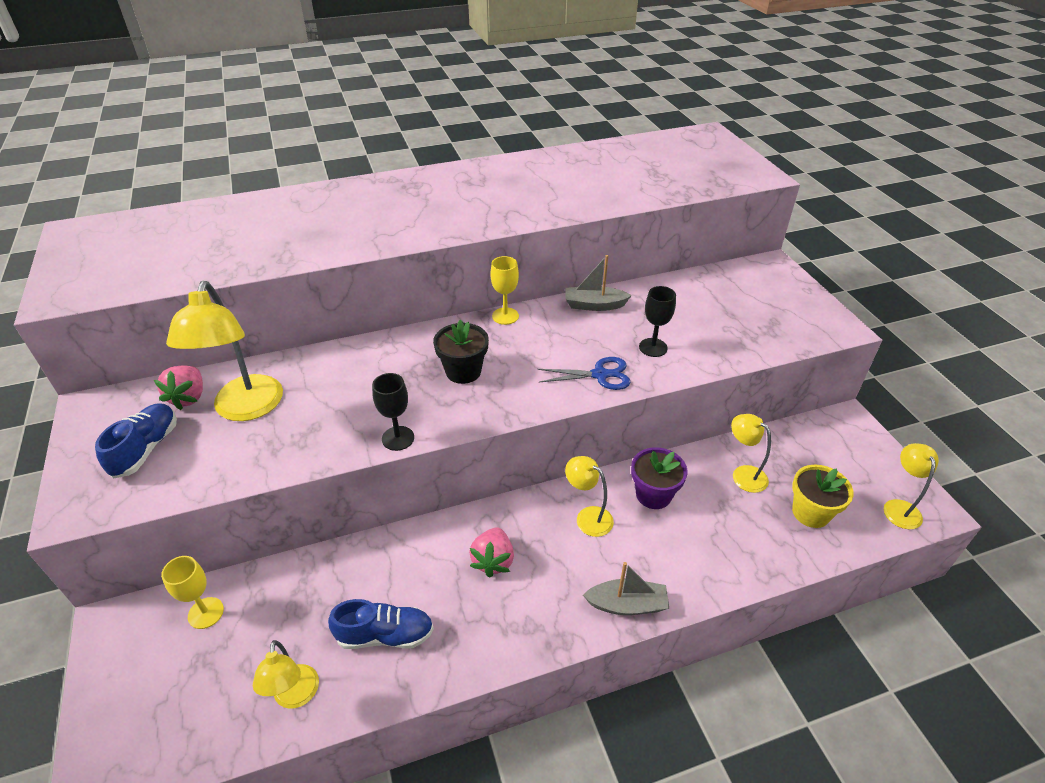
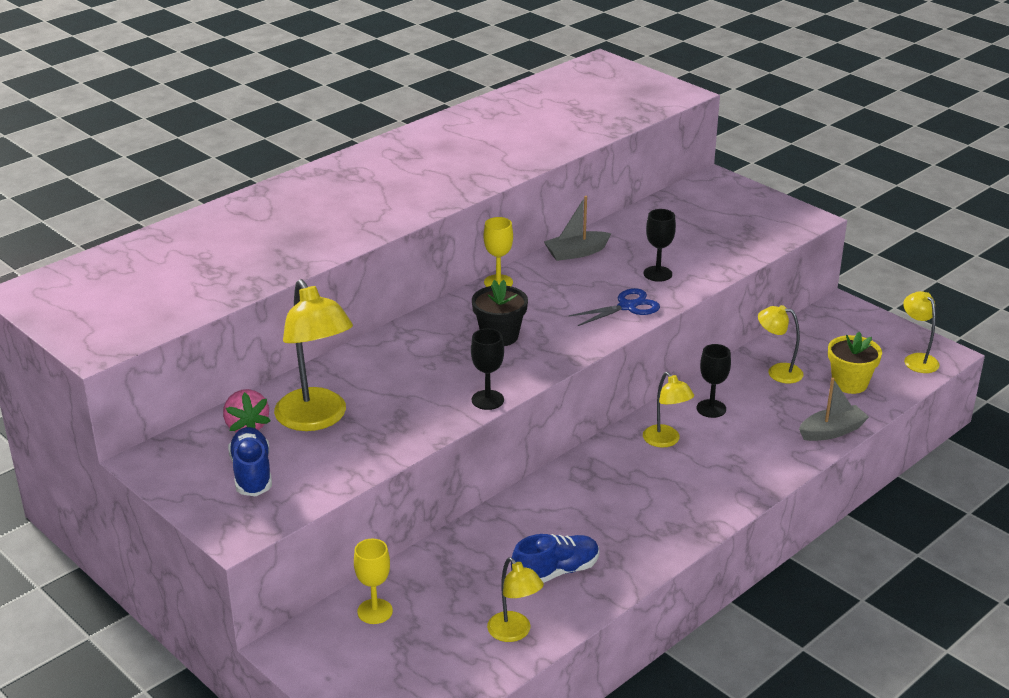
camera: 25 degrees left, 10 degrees down
pink strawberry [469,527,514,578] -> none
yellow lamp [565,456,614,537] -> yellow lamp turned 135 degrees counterclockwise [643,372,694,448]
grey boat [583,562,669,615] -> grey boat moved to [799,378,869,441]
purple flower pot [631,447,688,509] -> black goblet [697,344,731,418]

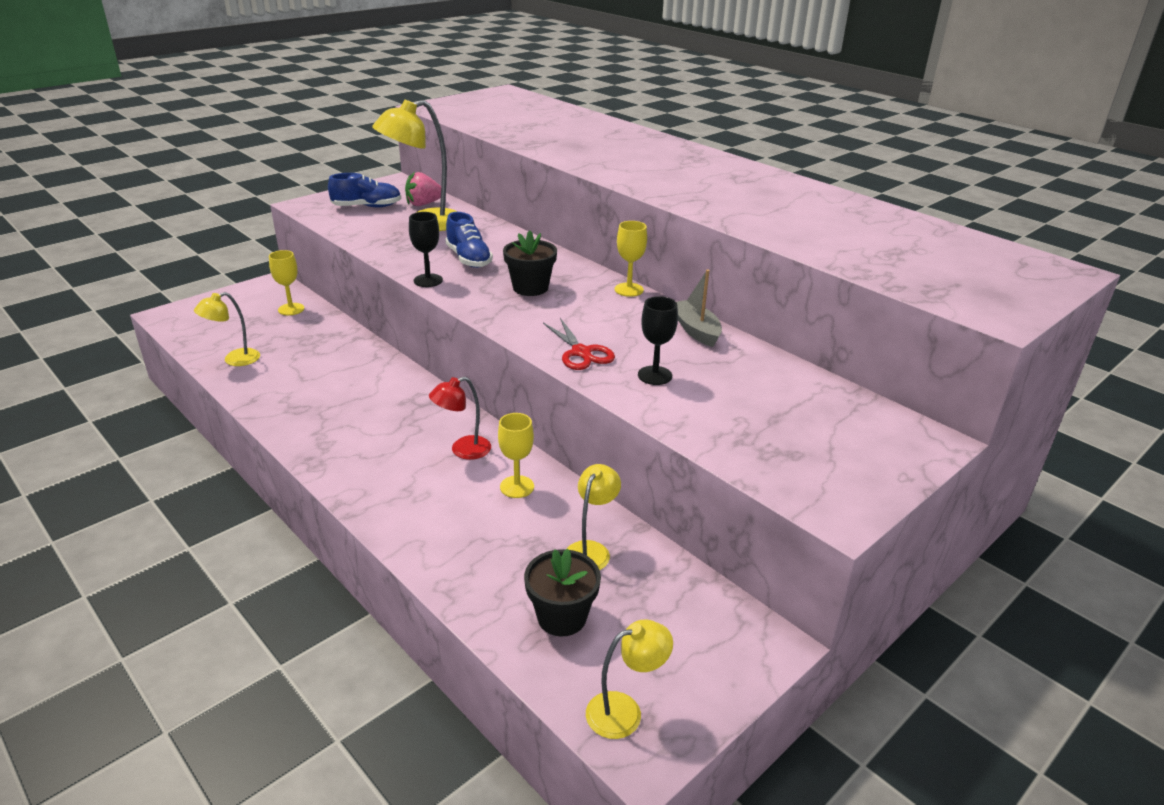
camera: 90 degrees right, 0 degrees up
blue shoe [511,534,599,583] -> blue shoe moved to [445,212,493,268]
blue scissors [569,288,660,326] -> red scissors [543,318,615,370]
yellow lamp [643,372,694,448] -> red lamp [429,377,491,460]
black goblet [697,344,731,418] -> yellow goblet [498,413,534,498]
grey boat [799,378,869,441] -> none
yellow flower pot [828,332,882,394] -> black flower pot [524,549,601,636]

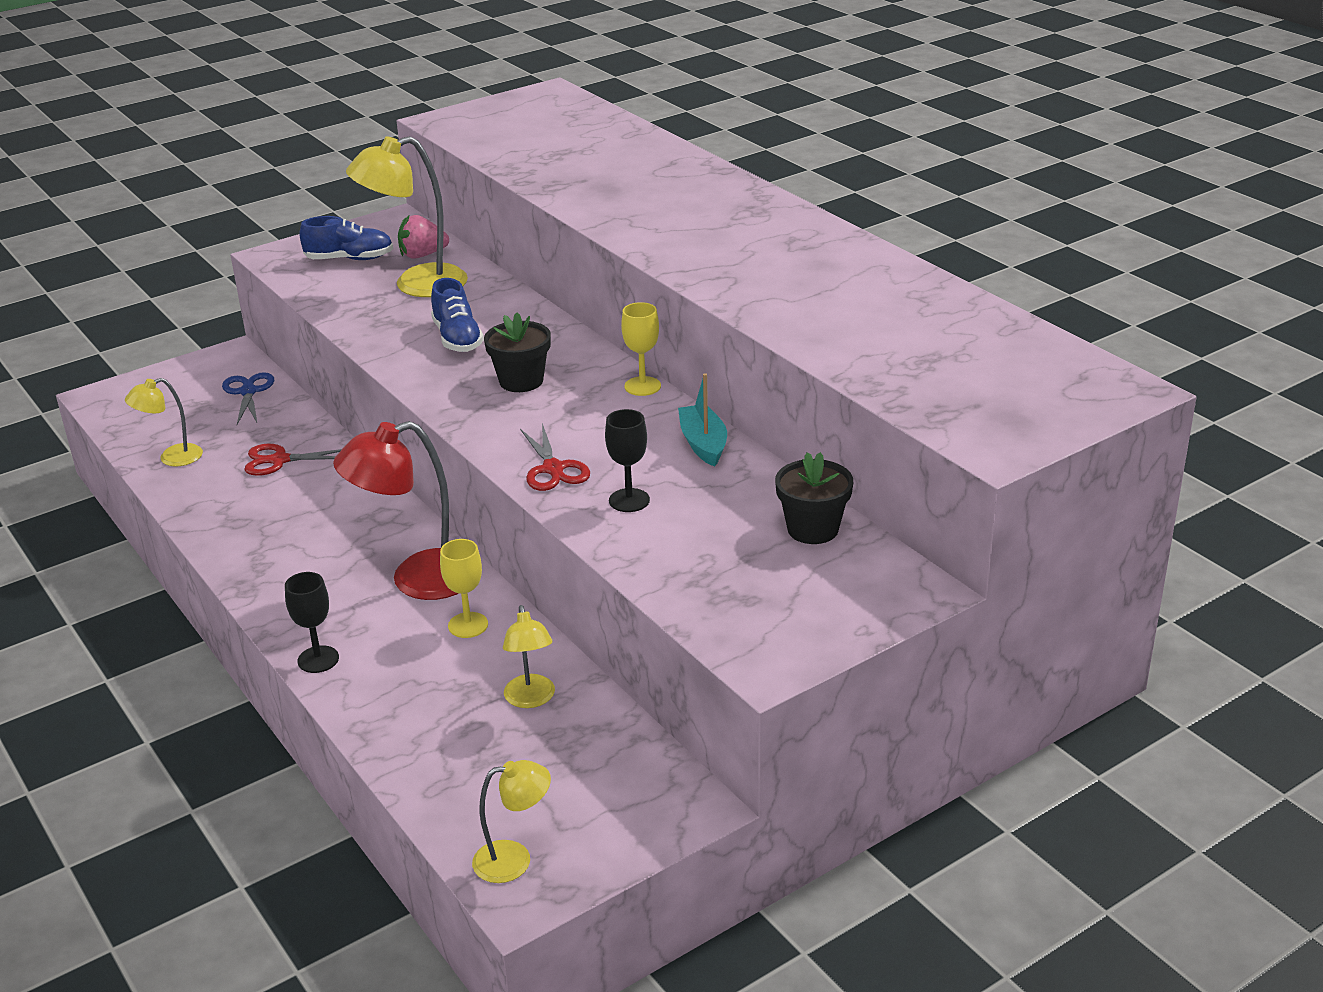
camera: 10 degrees right, 0 degrees up
yellow goblet [269,250,304,315] -> blue scissors [222,372,274,425]
black goblet [409,212,443,287] -> black goblet moved to [285,572,339,673]
red lamp [429,377,491,460] -> red lamp [333,421,459,600], size x1.79
black flower pot [524,549,601,636] -> black flower pot moved to [775,452,853,544]
yellow lamp [567,464,621,570] -> yellow lamp turned 135 degrees clockwise [503,605,555,708]
grey boat [677,270,722,347] -> turquoise boat [678,373,727,467]
none -> red scissors [244,444,342,476]

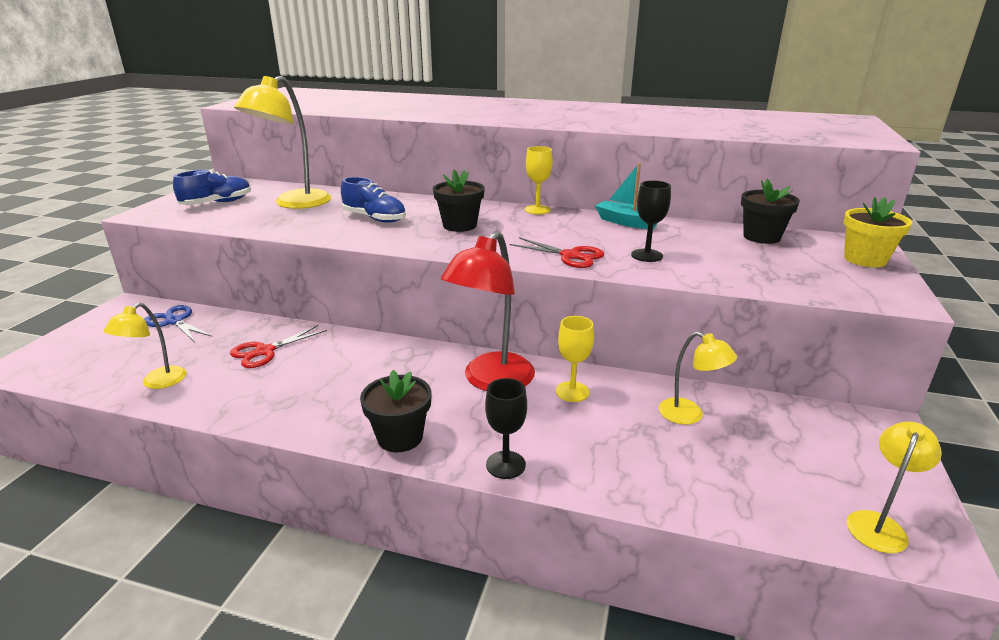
camera: 40 degrees left, 5 degrees down
pink strawberry [398,215,449,259] -> none
none -> black flower pot [360,370,432,452]
none -> yellow flower pot [844,197,912,267]

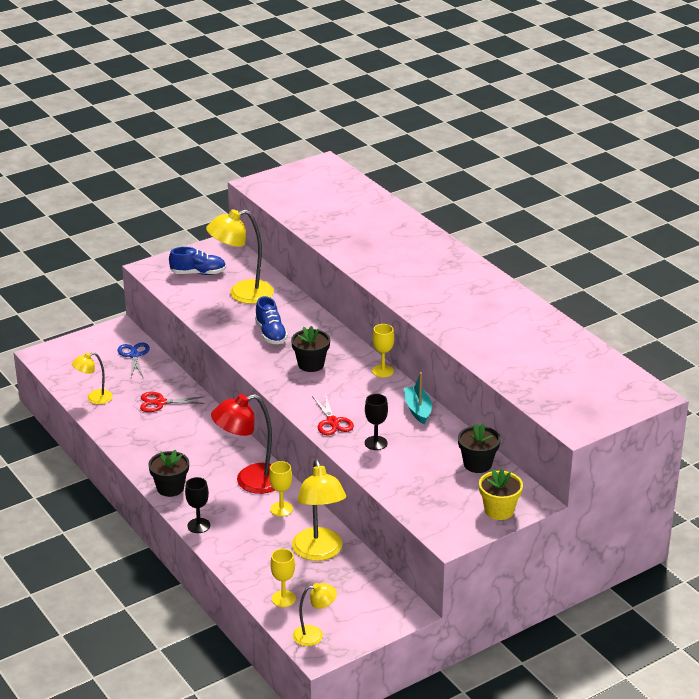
camera: 40 degrees right, 5 degrees up
yellow lamp [659,332,737,425] -> yellow lamp [292,459,346,561], size x1.79
none -> yellow goblet [270,549,296,607]

